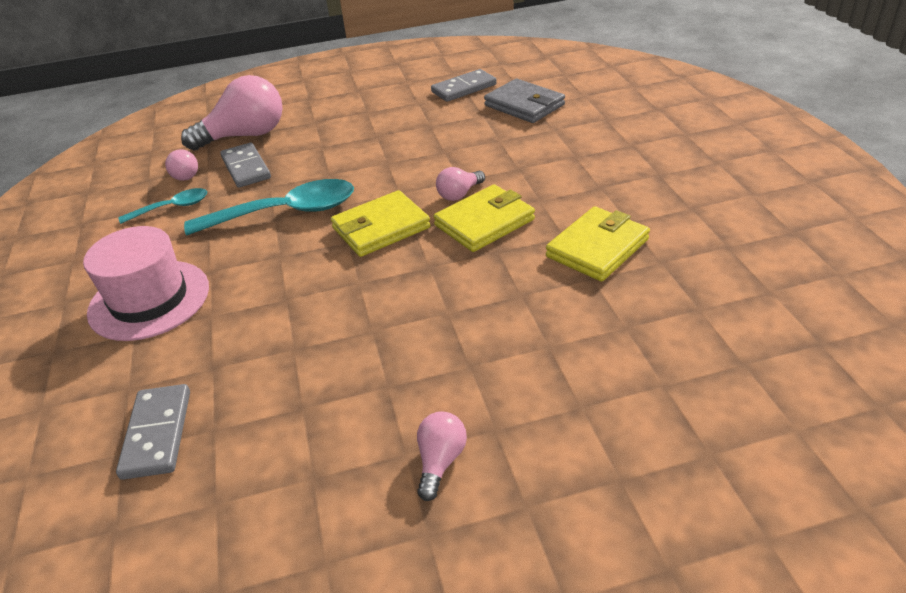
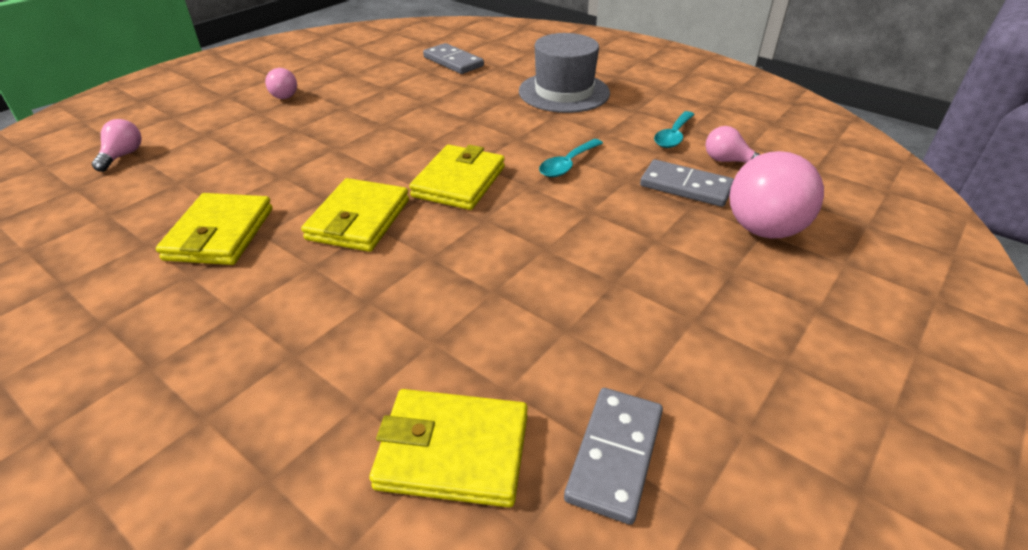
camera: 140 degrees right, 0 degrees up
pink hat [83,226,209,341] -> grey hat [519,33,610,113]
turquoise spoon [184,179,354,235] -> turquoise spoon [539,139,603,177], size x0.54
pink light bulb [436,167,485,201] -> pink light bulb moved to [92,119,142,172]
grey wallet [484,79,565,123] -> yellow wallet [369,389,528,508]

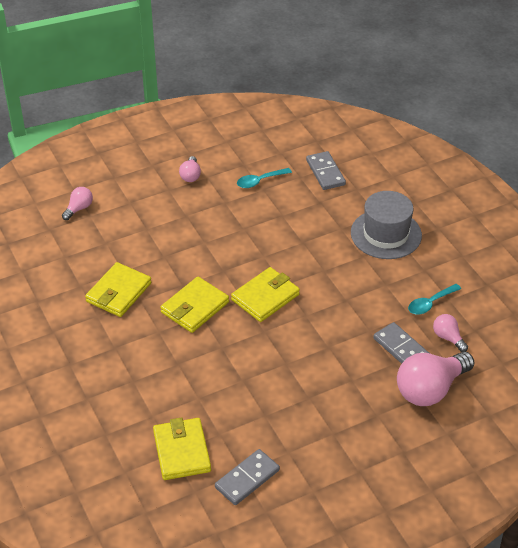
camera: 25 degrees right, 5 degrees up
yellow wallet [369,389,528,508] -> yellow wallet turned 45 degrees clockwise [153,417,211,480]
turquoise spoon [539,139,603,177] -> turquoise spoon moved to [237,168,292,188]

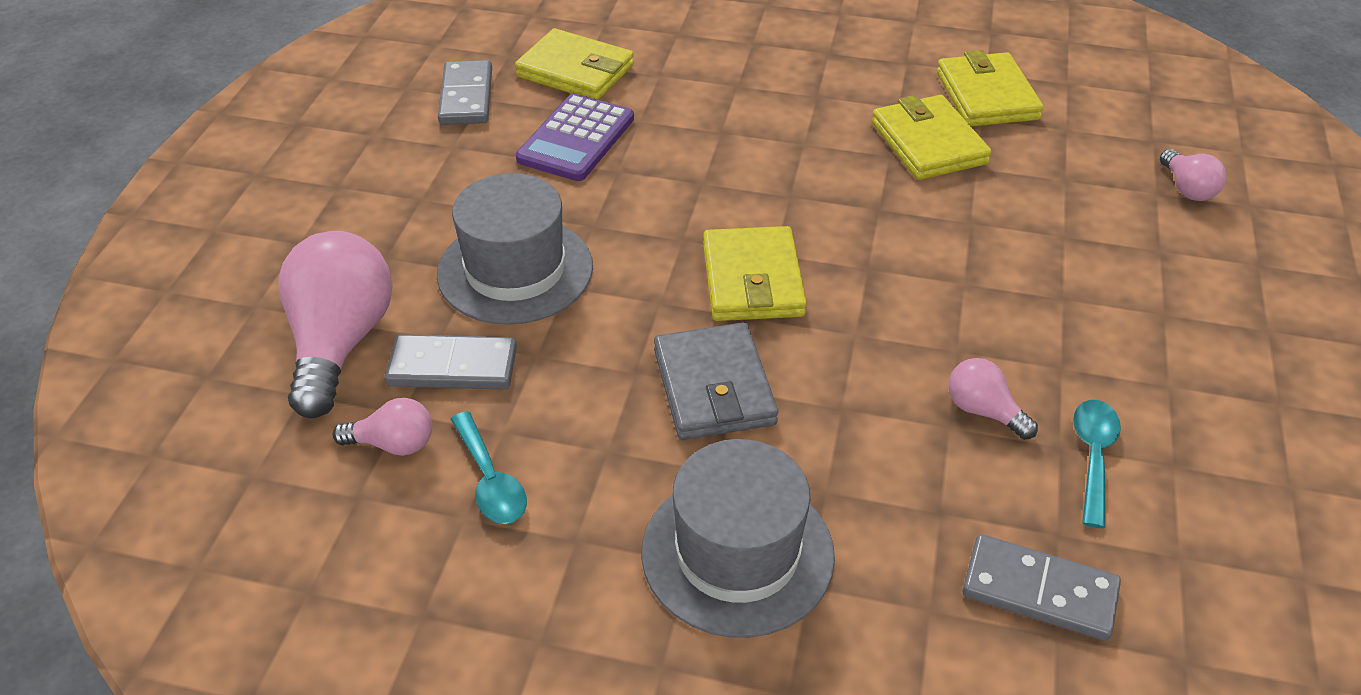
camera: 130 degrees right, 0 degrees up
yellow wallet [160,277,229,333] -> yellow wallet moved to [937,50,1044,127]
pink light bulb [179,156,201,182] -> pink light bulb moved to [949,358,1038,440]
turquoise spoon [408,284,461,315] -> turquoise spoon turned 150 degrees clockwise [451,411,527,524]
none -> grey hat [437,173,593,325]
none -> purple calculator [516,94,634,181]
none -> grey wallet [654,322,778,440]

